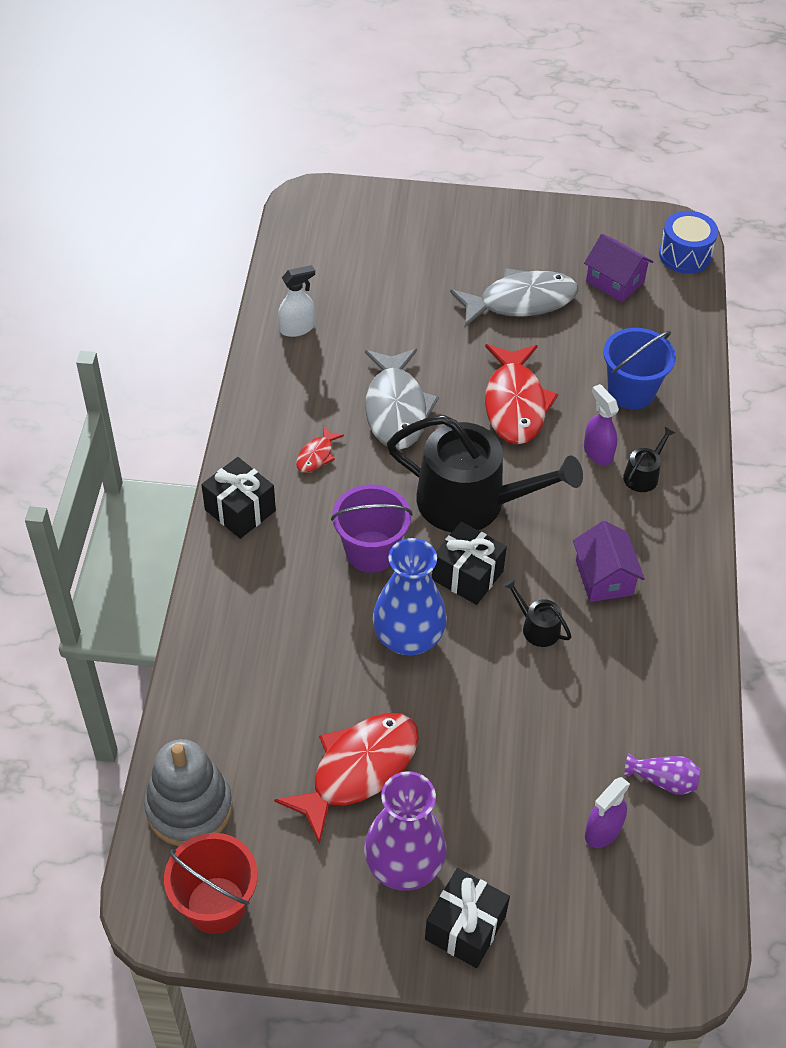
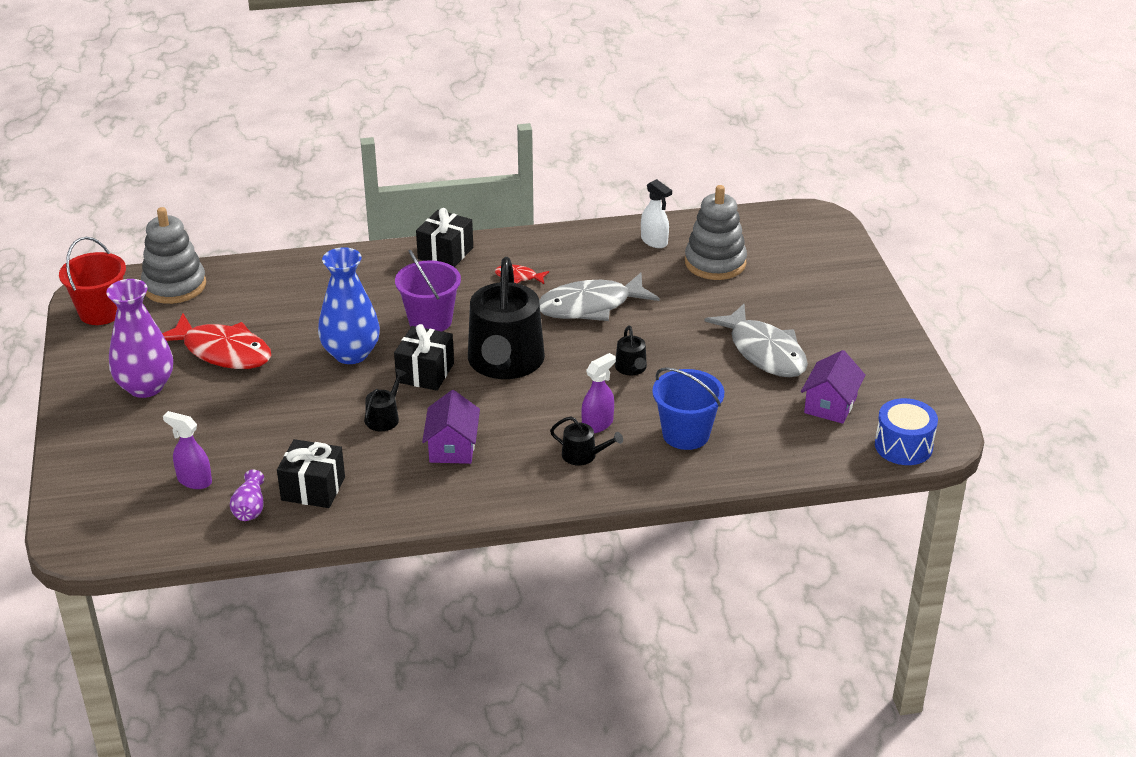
camera: 75 degrees right, 15 degrees down
black gift [425,868,510,968] -> black gift moved to [277,439,345,508]
red fish [485,344,558,444] -> black watering can [615,326,647,375]
purple house [573,521,645,602] -> purple house turned 60 degrees counterclockwise [422,390,480,464]
none -> grey stacking toy [685,185,747,280]

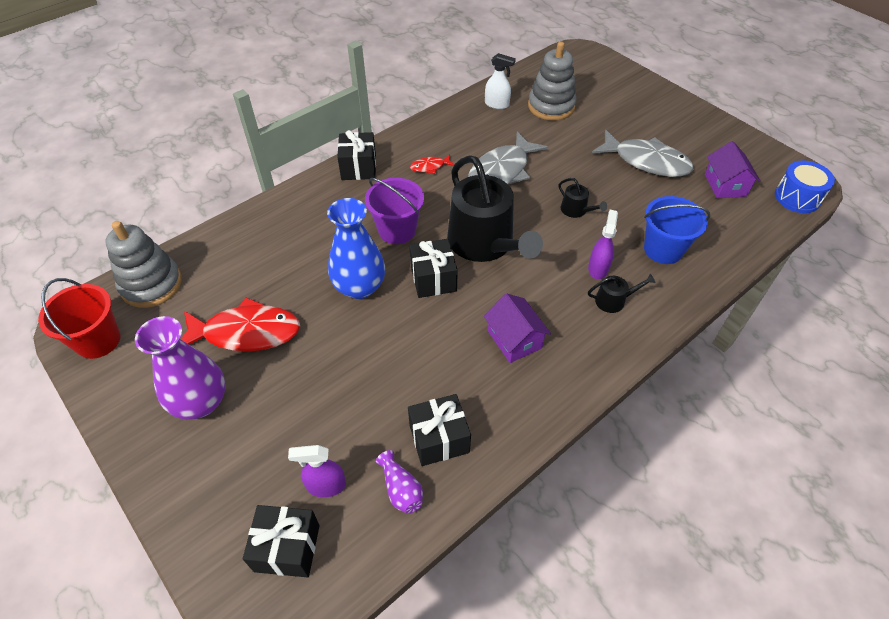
camera: 30 degrees left, 15 degrees up
black watering can [364,369,406,432] -> none
none -> black gift [243,505,320,578]

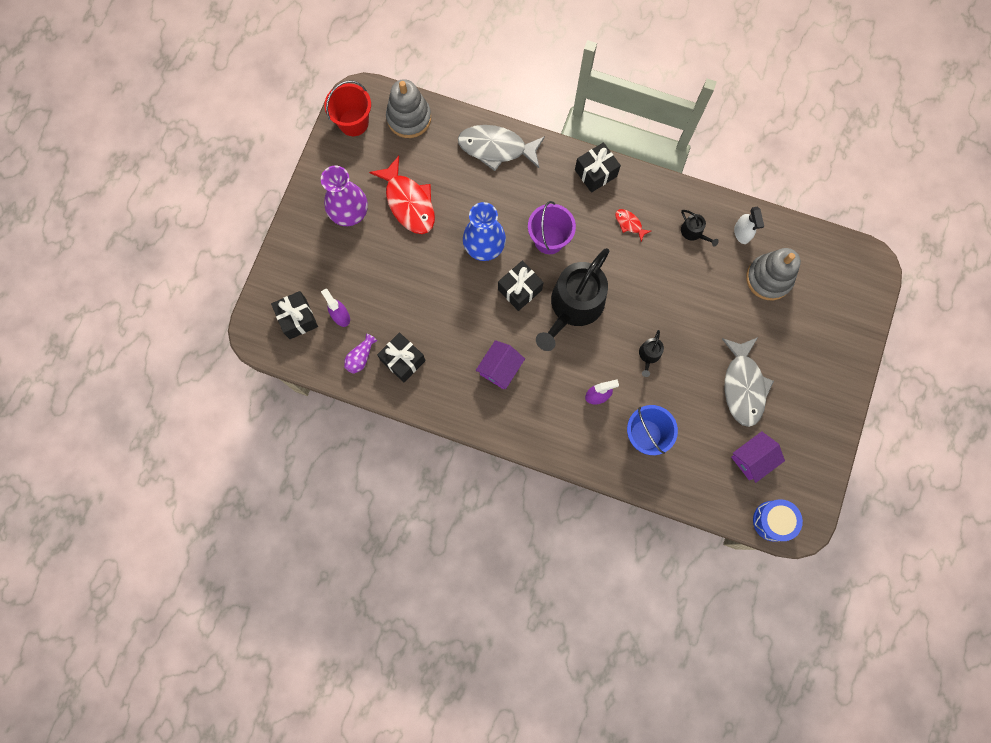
camera: 60 degrees right, 25 degrees up
grey fish [468,131,548,185] -> grey fish moved to [458,125,545,171]
black watering can [588,274,656,313] -> black watering can moved to [681,210,719,246]

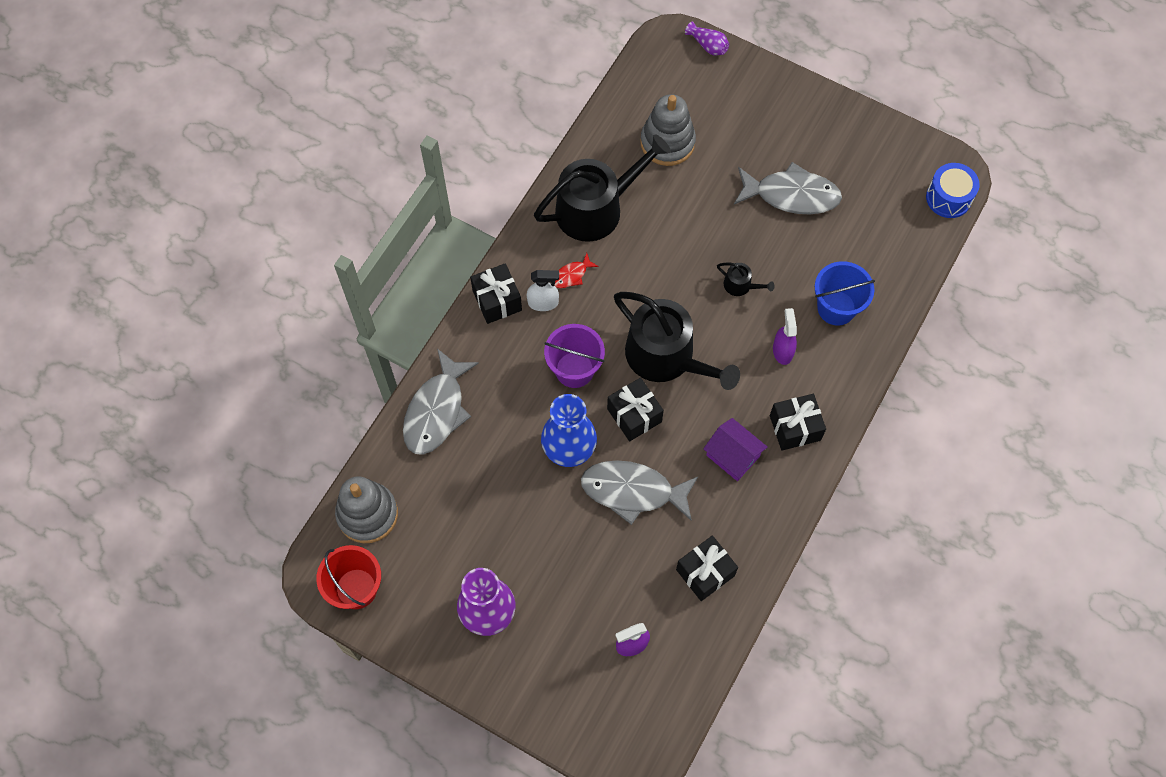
camera: 80 degrees left, 10 degrees down
black gift [271,291,318,339] -> black gift moved to [770,394,826,451]
purple vase [344,334,377,374] -> purple vase moved to [685,21,729,55]
red fish [369,156,435,234] -> none
black watering can [681,210,719,246] -> black watering can [534,134,671,242], size x2.44
purple house [731,431,785,483] -> none
white spray bottle [734,206,764,244] -> white spray bottle moved to [527,270,559,311]
none -> grey fish [581,460,698,525]

